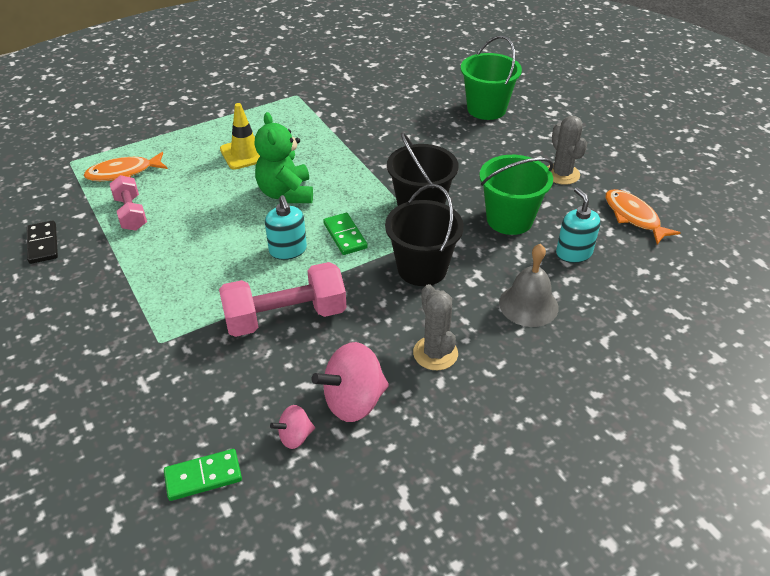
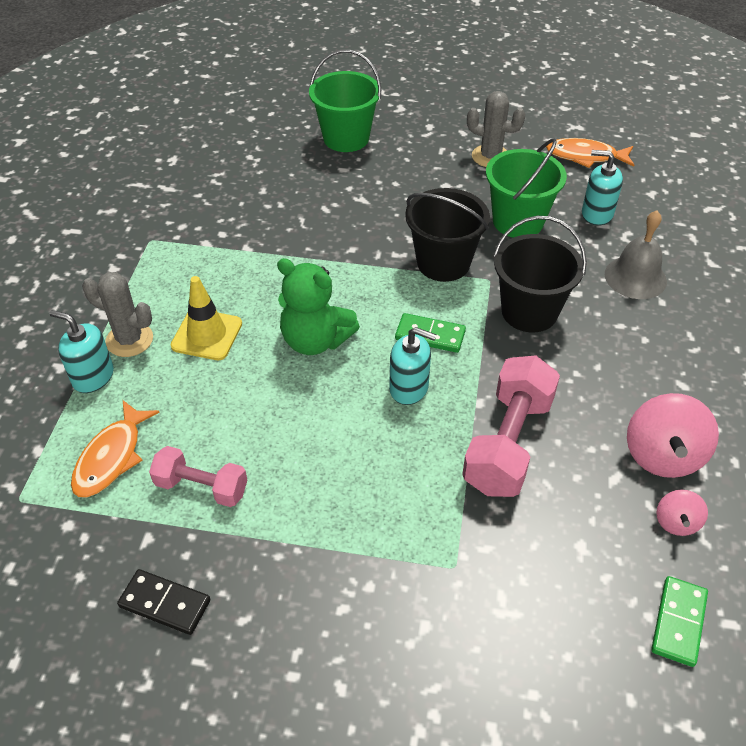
camera: 50 degrees left, 5 degrees up
grey cactus [413,284,458,370] -> grey cactus moved to [82,272,153,357]
none -> turquoise soap dispenser [50,310,114,393]

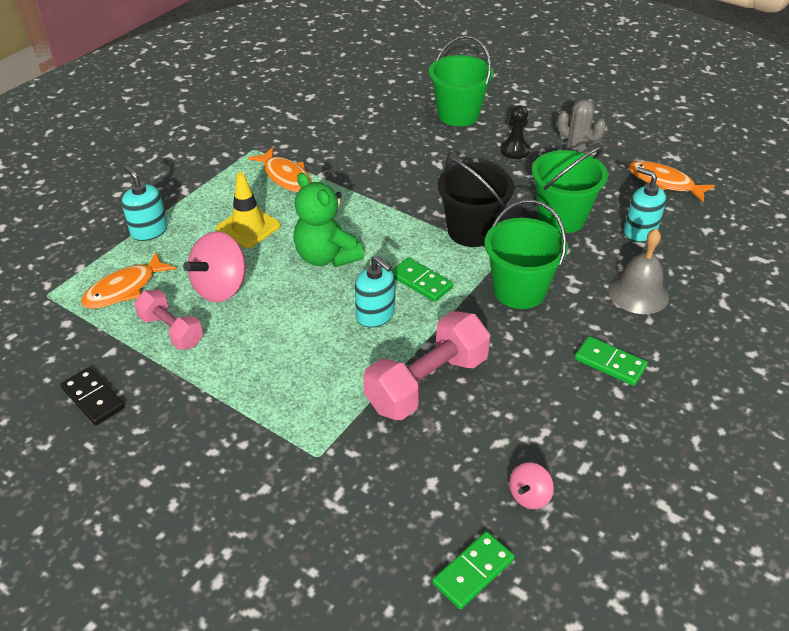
camera: 25 degrees right, 5 degrees down
grey cactus [82,272,153,357] -> none
black bucket [494,215,587,332] -> green bucket [485,200,568,309]
pink spinning top [627,393,719,478] -> pink spinning top moved to [183,231,246,302]
none -> orange fish [248,147,311,192]
none -> black pawn [500,105,530,159]
none -> green domino [575,336,648,386]

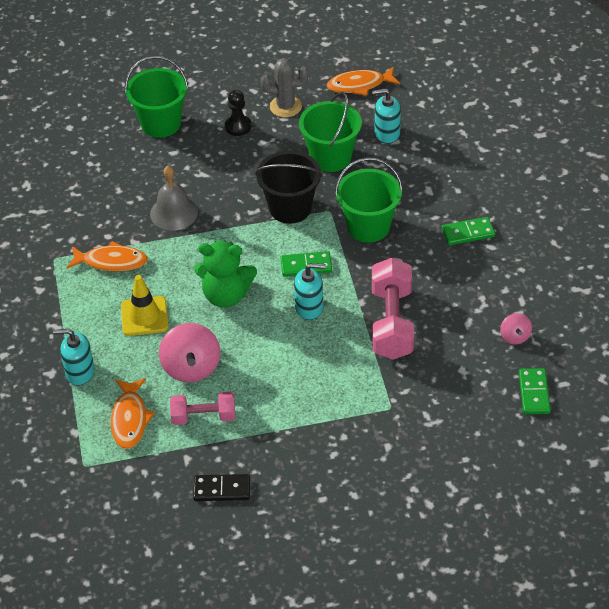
camera: 45 degrees left, 5 degrees up
grey bell [608,228,669,314] -> grey bell moved to [150,166,198,231]

